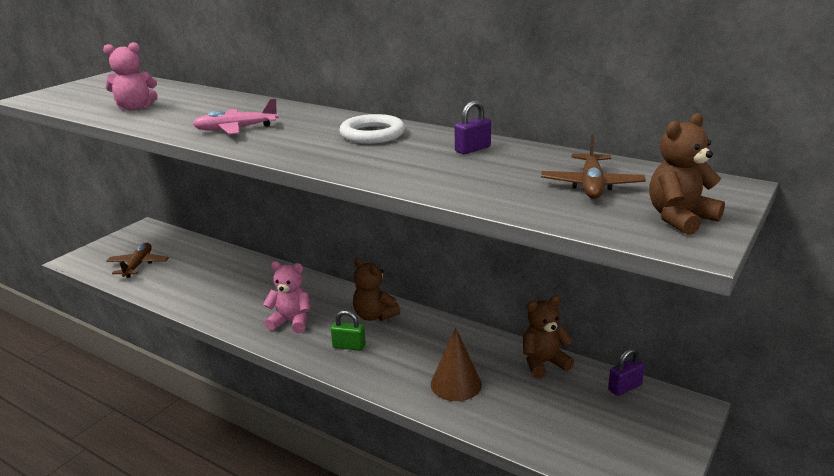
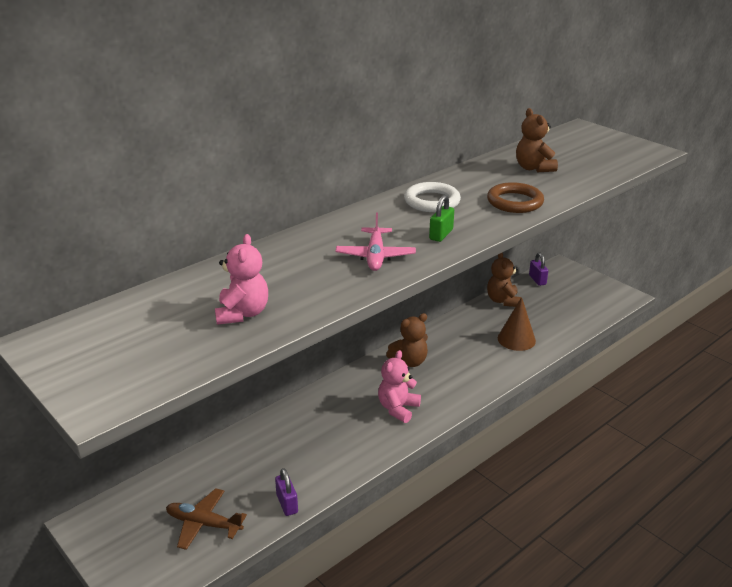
camera: 75 degrees left, 5 degrees up
green padlock [331,310,366,351] -> green padlock moved to [429,195,454,242]
purple padlock [455,101,491,154] -> purple padlock moved to [275,468,298,516]
brown plane [541,135,646,199] -> none
brown teddy bear [649,113,725,235] -> brown teddy bear moved to [516,108,558,172]
none -> brown ring [487,182,544,213]

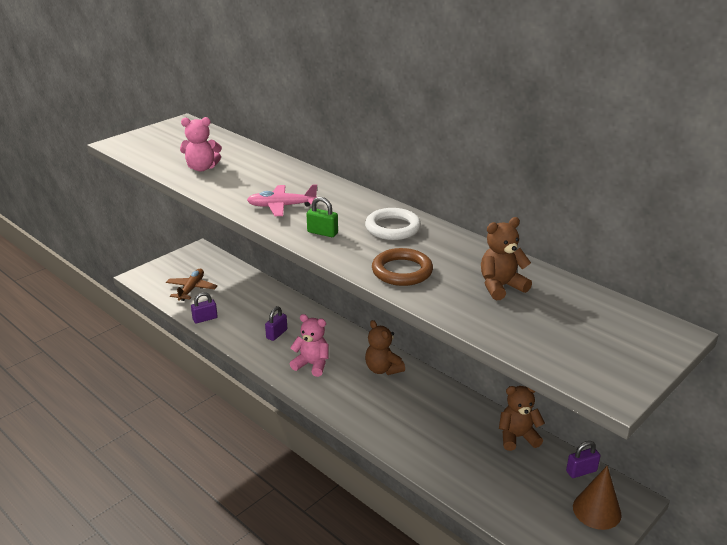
camera: 85 degrees right, 0 degrees up
brown cone [498,297,536,351] -> brown cone moved to [573,466,622,530]
none -> purple padlock [265,306,287,341]

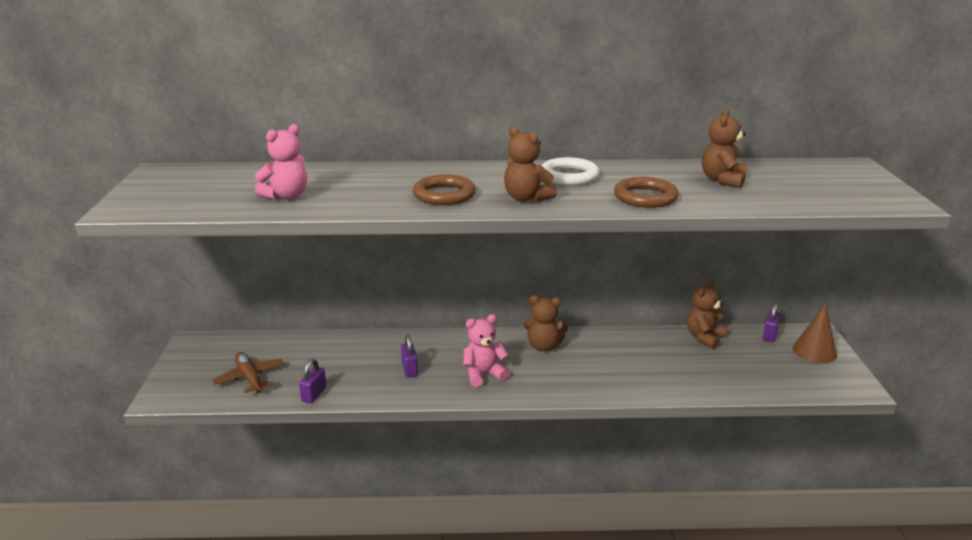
camera: 45 degrees left, 5 degrees down
pink plane [247,185,317,216] -> brown ring [413,175,476,205]
green padlock [306,197,338,237] -> brown teddy bear [504,126,557,202]

